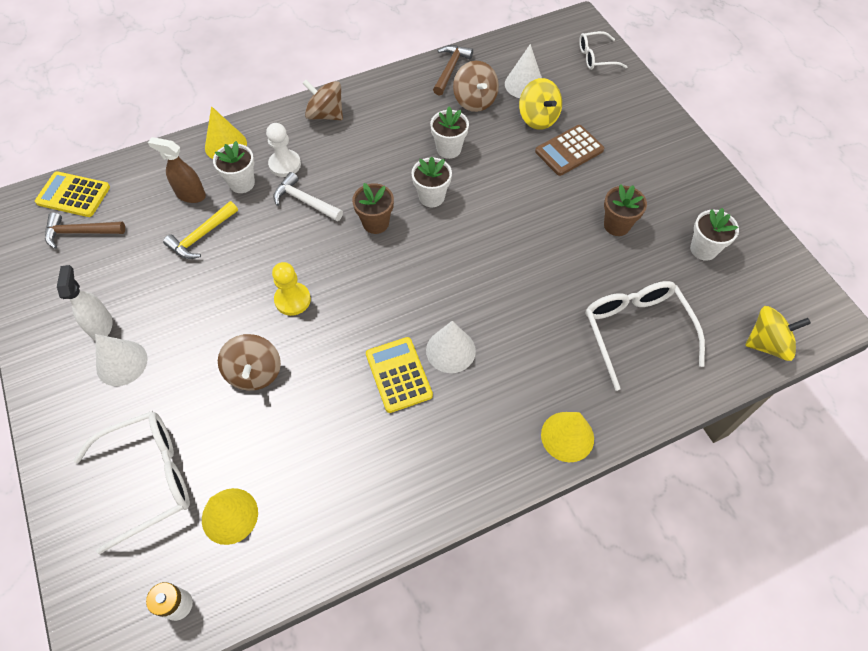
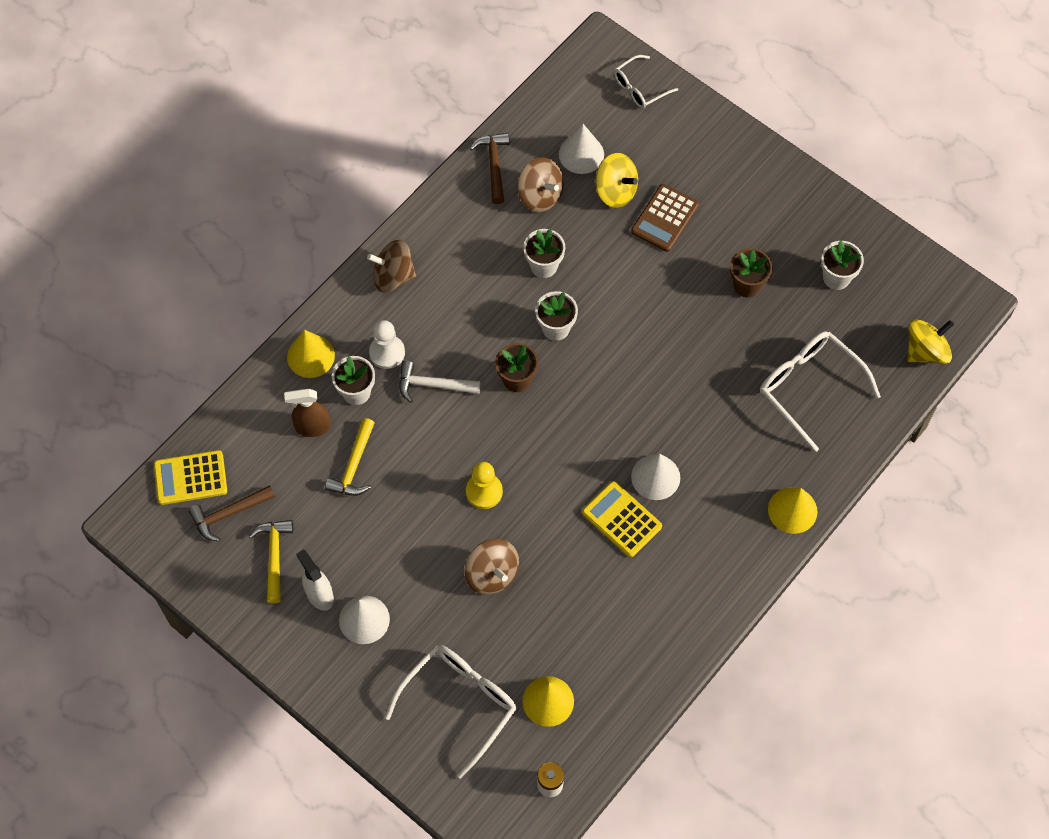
camera: 25 degrees left, 5 degrees up
none -> yellow hammer [248,520,293,603]

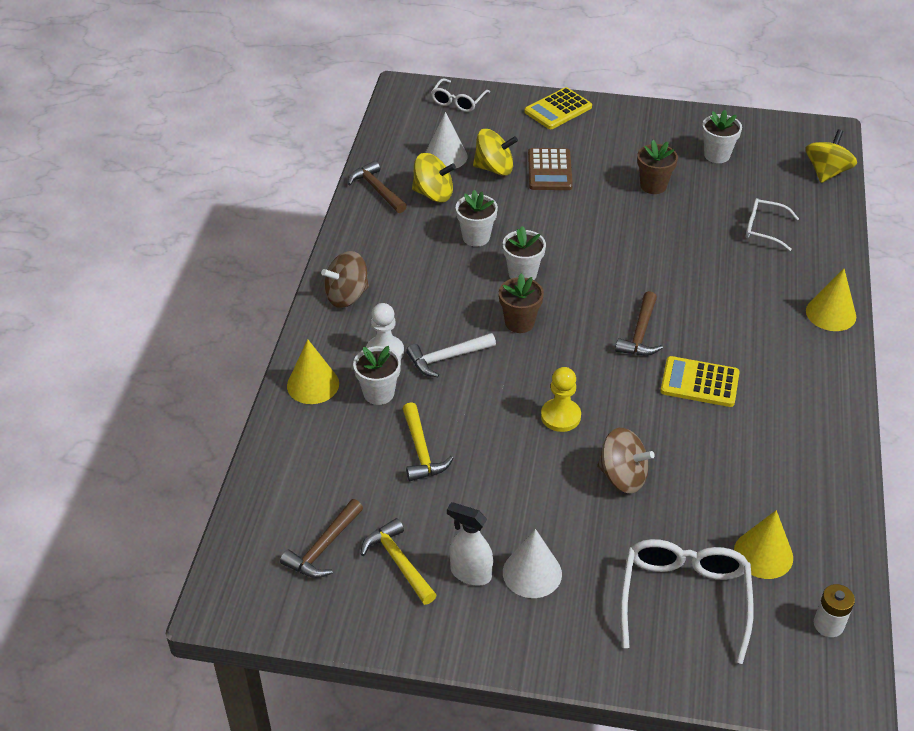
camera: 30 degrees left, 20 degrees down
yellow calculator [154,450,227,505] -> yellow calculator moved to [524,87,592,129]
brown spray bottle [284,389,331,437] -> none
brown spinning top [517,157,564,212] -> yellow spinning top [412,153,456,202]
white cone [631,454,680,500] -> none
white glasses [760,331,881,452] -> white glasses [746,198,799,251], size x0.58
none -> brown hammer [615,291,663,356]

